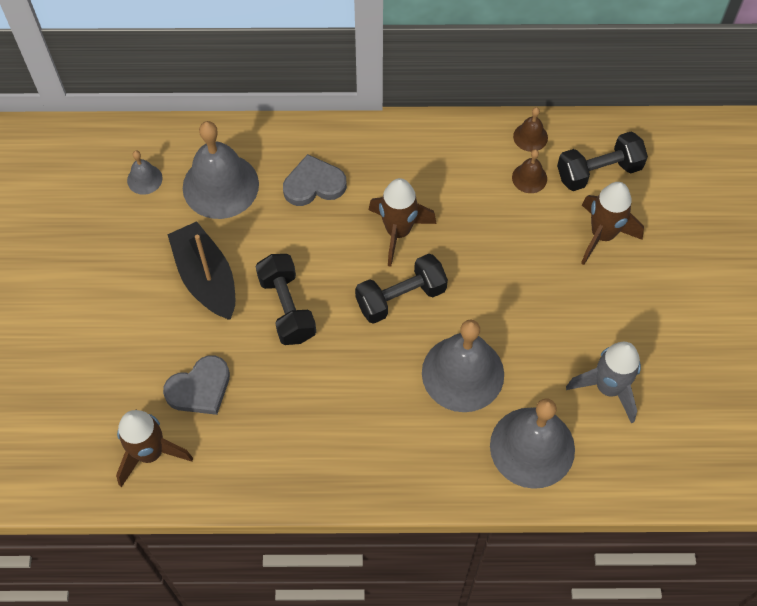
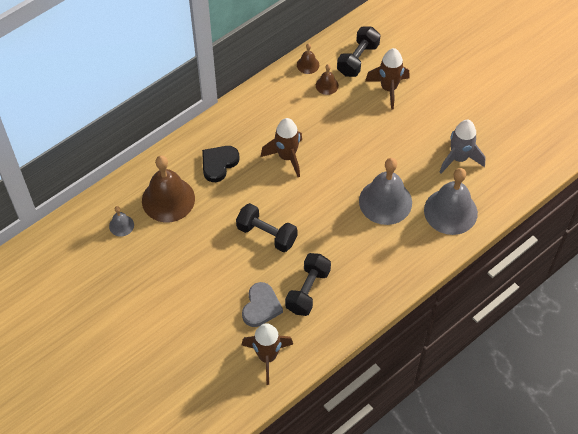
camera: 40 degrees left, 5 degrees down
black boat [167,221,235,320] -> none
grey bell [183,121,259,219] -> brown bell [142,155,195,222]
grey heart [283,154,347,206] -> black heart [202,146,239,182]
black dumbbell [355,254,448,324] -> black dumbbell moved to [285,253,331,316]

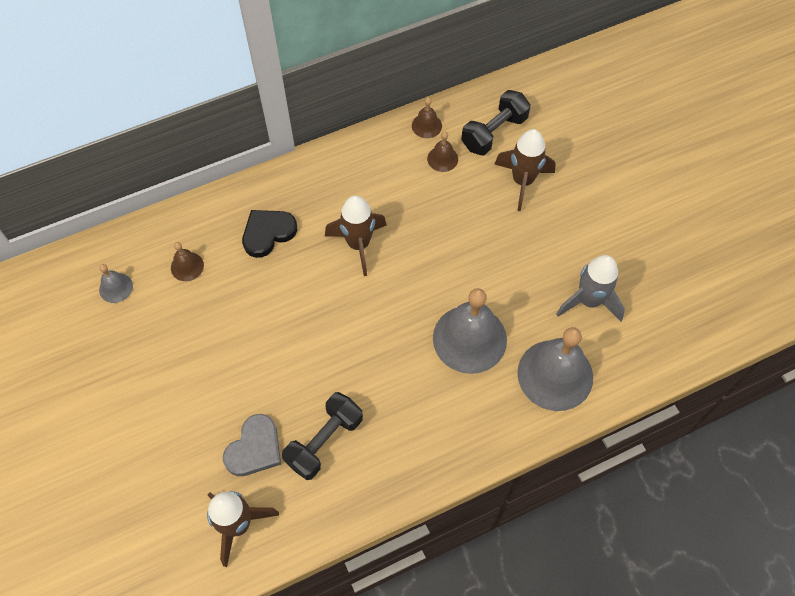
camera: 15 degrees right, 5 degrees up
brown bell [142,155,195,222] -> brown bell [171,242,204,281], size x0.46
black dumbbell [236,203,297,252] -> none

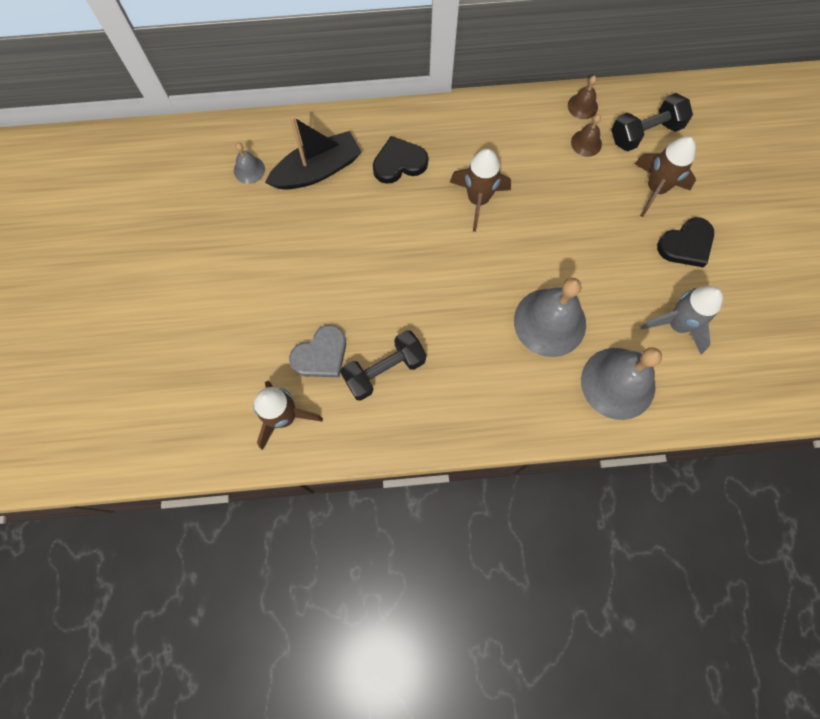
camera: 20 degrees right, 10 degrees up
brown bell [171,242,204,281] -> black boat [265,116,362,190]
none -> black heart [657,217,714,267]

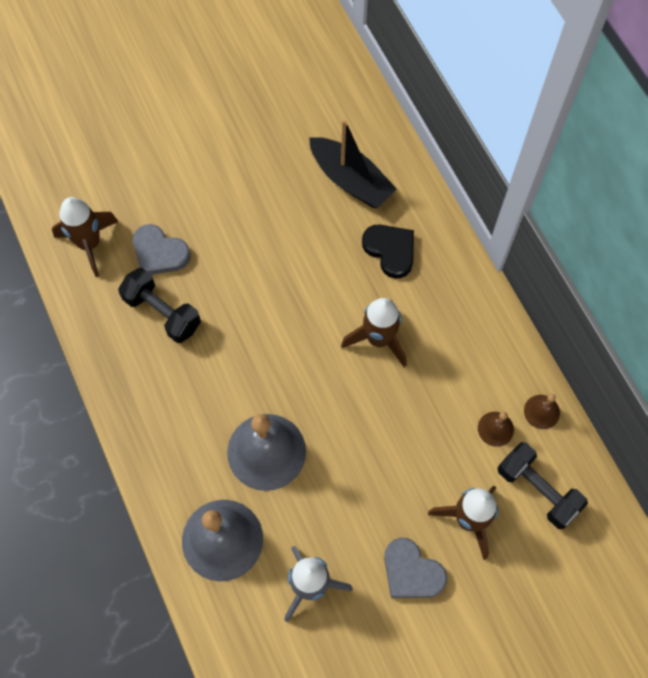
camera: 70 degrees right, 5 degrees down
grey bell [234,143,265,184] -> none
black heart [657,217,714,267] -> grey heart [384,538,447,598]

